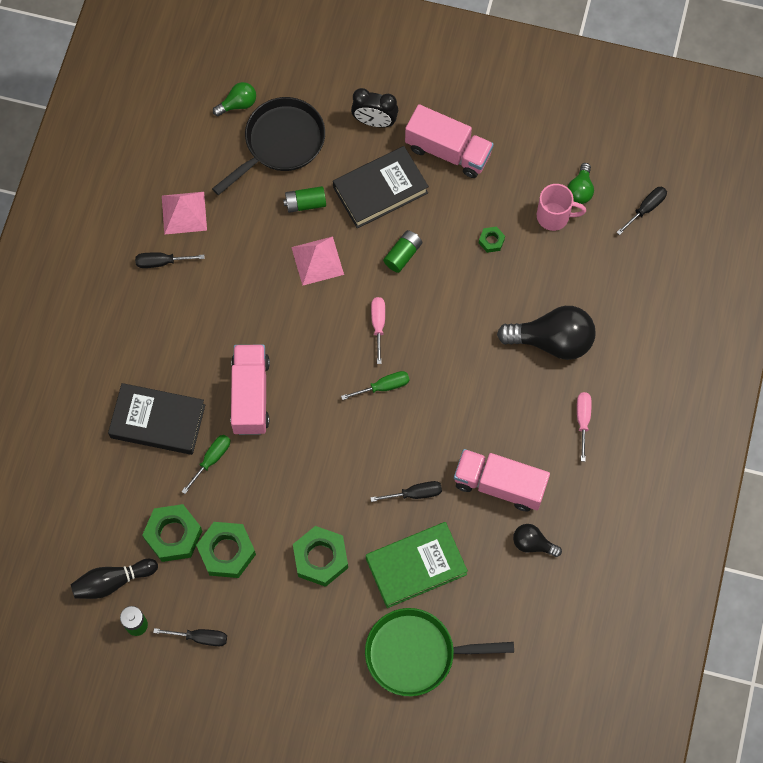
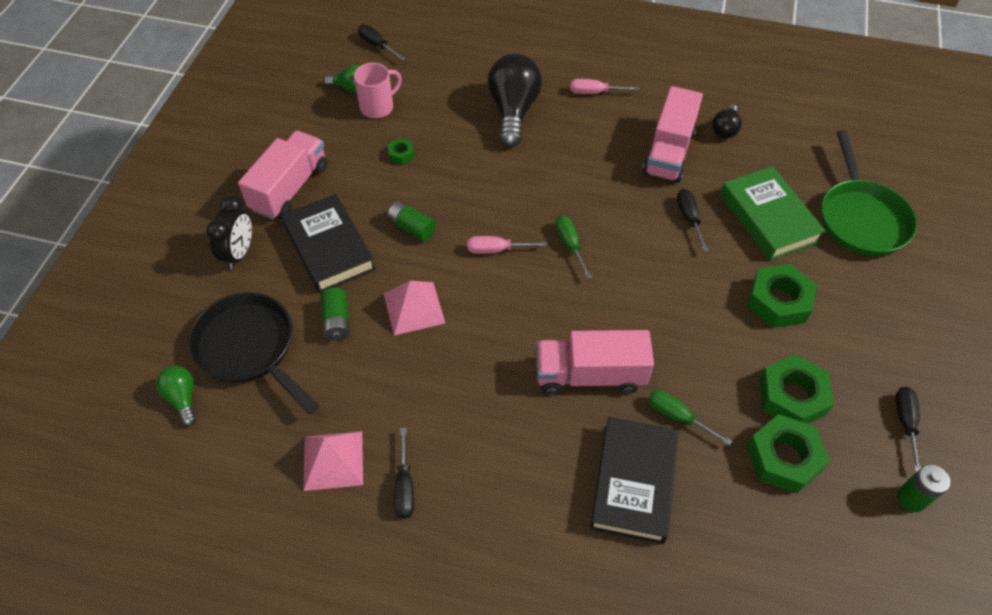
camera: 90 degrees left, 15 degrees down
black bowling pin [70,559,158,599] -> none
pink mug [537,184,586,231] -> pink mug turned 45 degrees clockwise [354,63,402,118]

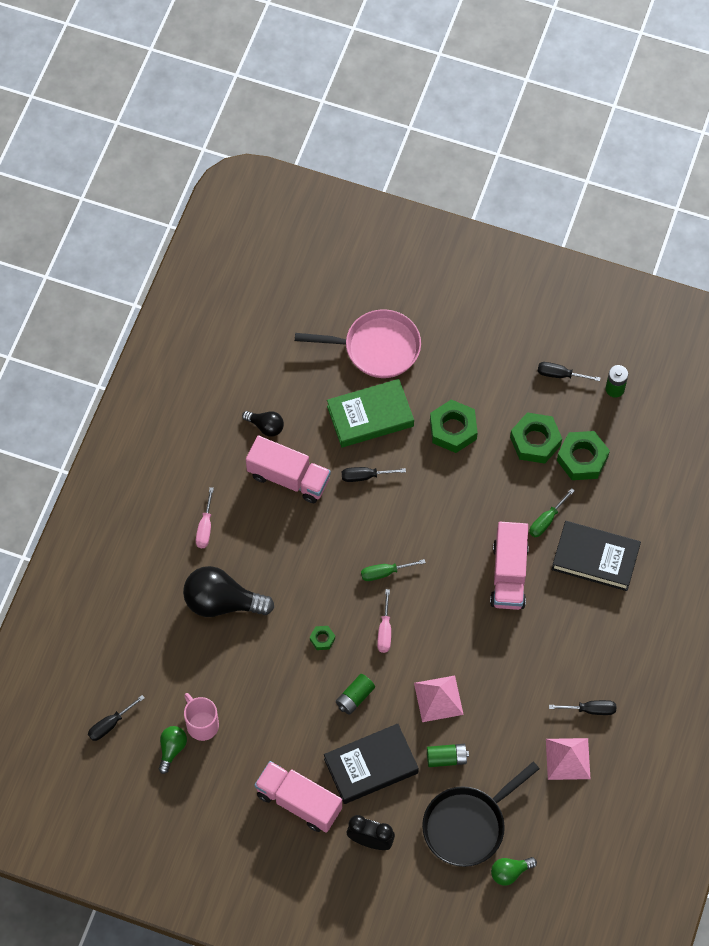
camera: 85 degrees left, 10 degrees up
green nut [388,138,414,165] -> green nut moved to [310,626,335,650]
green pan [821,130,917,256] -> pink pan [295,309,421,378]

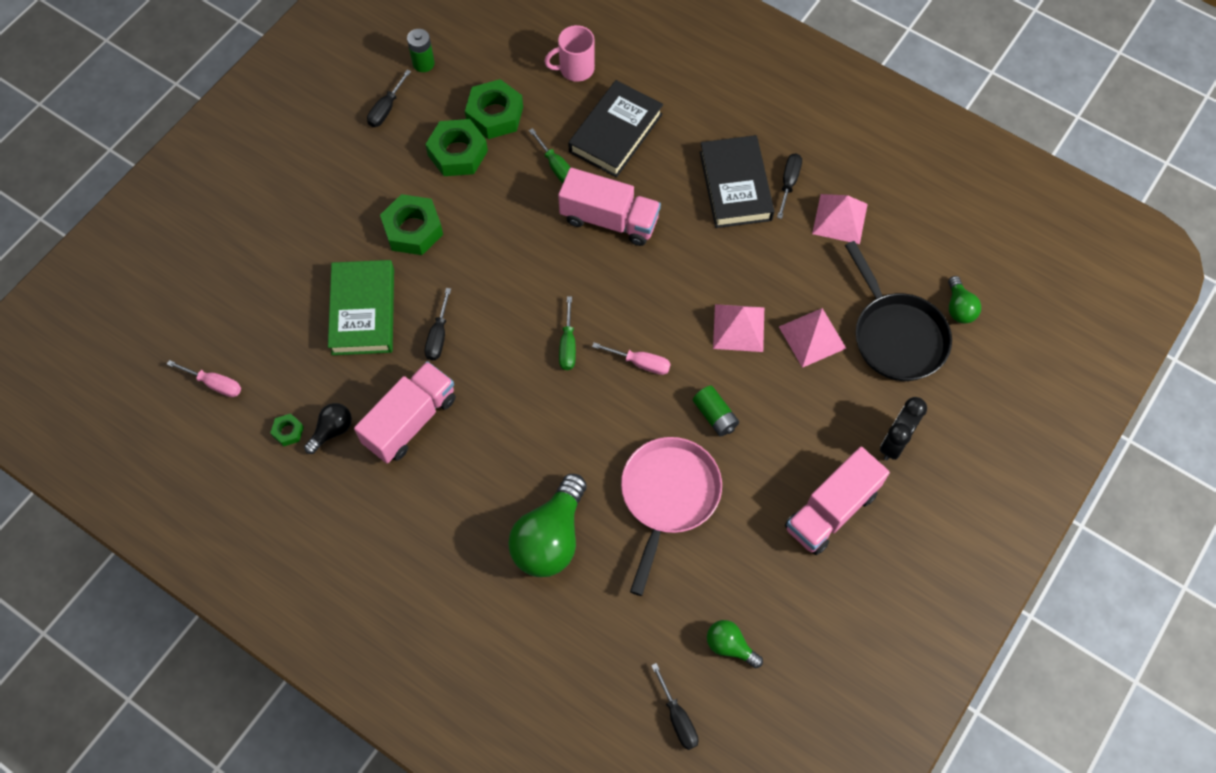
camera: 75 degrees left, 0 degrees up
black light bulb [183,566,274,617] -> green light bulb [508,474,587,577]
pink mug [184,693,219,741] -> pink mug moved to [544,25,595,82]
pink screwdriver [196,487,214,548] -> pink screwdriver moved to [167,360,241,397]
pink pan [295,309,421,378] -> pink pan moved to [621,437,722,596]
green nut [310,626,335,650] -> green nut moved to [270,414,304,446]
black book [324,723,419,804] -> black book moved to [700,135,774,228]
green battery [427,744,469,767] -> pink pyramid [779,308,847,368]

